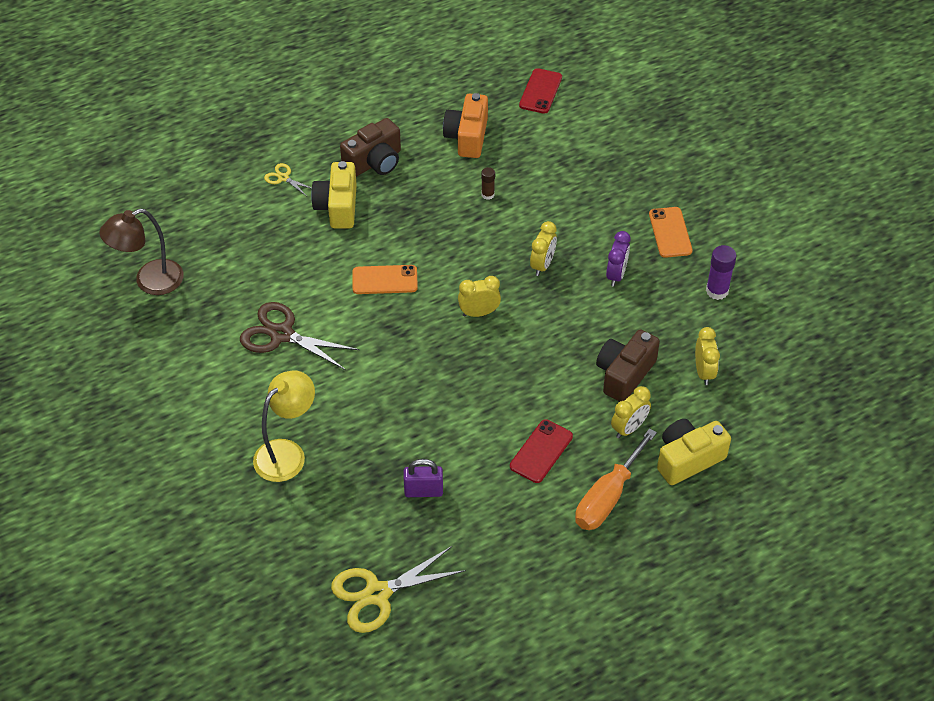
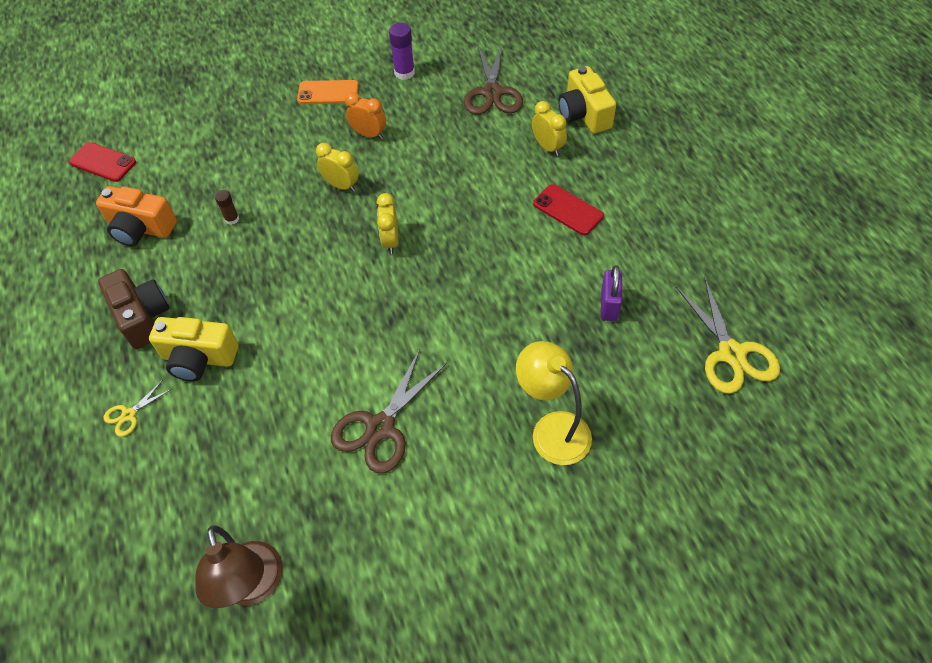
camera: 80 degrees left, 5 degrees up
orange phone [352,265,418,294] -> none
orange screwdriver [575,428,657,530] -> none
brown camera [596,329,660,402] -> none
purple clock [606,231,631,287] -> orange clock [345,92,386,139]
yellow clock [695,327,720,385] -> brown scissors [464,43,523,114]

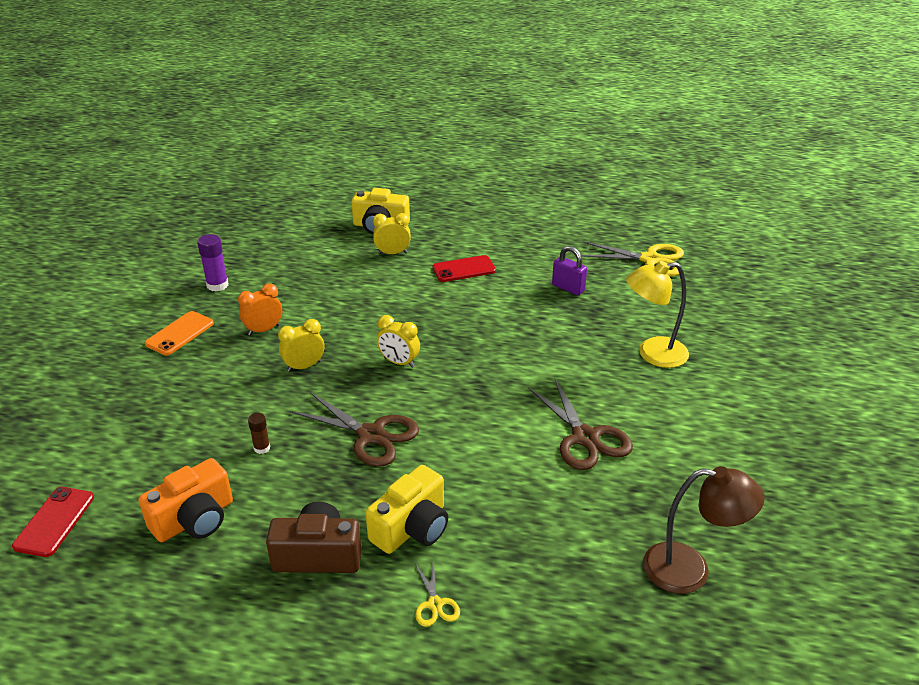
camera: 60 degrees left, 20 degrees down
red phone [69,142,136,182] -> red phone turned 45 degrees counterclockwise [12,487,94,557]
brown scissors [464,43,523,114] -> brown scissors moved to [290,392,419,467]

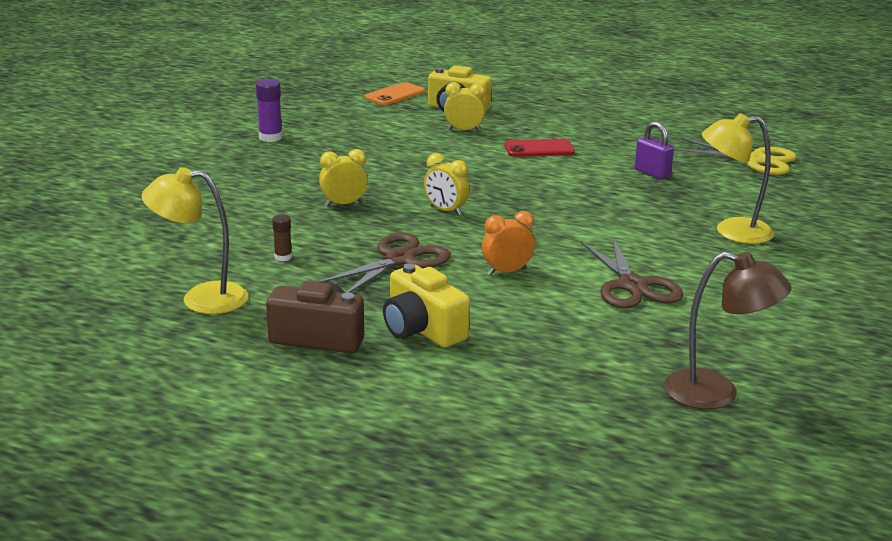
camera: 10 degrees right, 10 degrees down
red phone [12,487,94,557] -> none
orange camera [138,458,233,542] -> yellow lamp [141,167,248,314]
orange phone [145,311,214,355] -> orange phone moved to [365,82,425,105]
orange clock [238,283,282,336] -> orange clock moved to [482,211,535,275]
brown scissors [290,392,419,467] -> brown scissors turned 90 degrees counterclockwise [319,232,451,293]
yellow camera [365,465,448,554] -> yellow camera turned 90 degrees clockwise [383,264,470,348]
yellow scissors [415,561,460,627] -> none

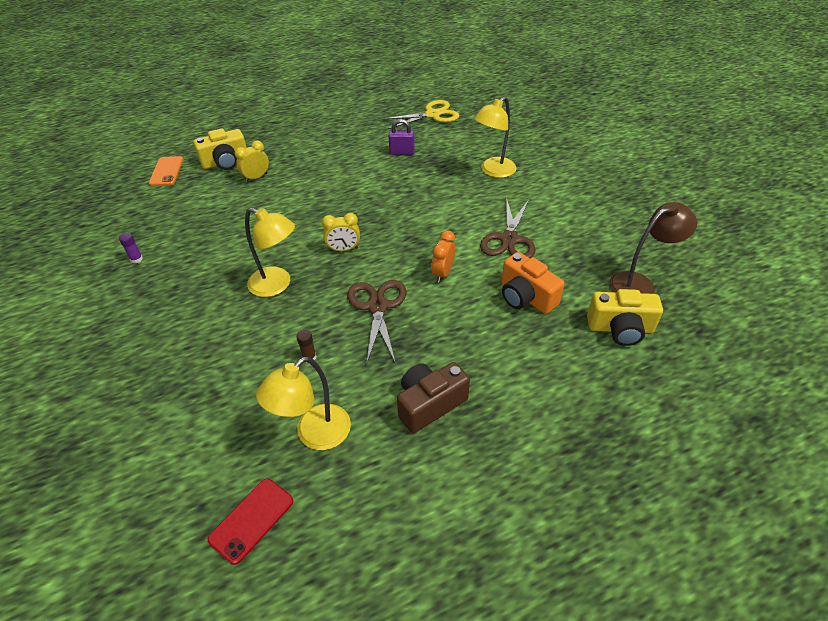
camera: 45 degrees left, 20 degrees up
purple glue stick [256,79,282,142] -> purple glue stick [119,233,143,263], size x0.61
yellow clock [319,149,368,206] -> yellow lamp [245,208,295,297]
yellow camera [383,264,470,348] -> yellow camera moved to [587,289,663,346]
red phone [505,139,575,157] -> red phone moved to [208,478,293,565]
brown scissors [581,237,683,308] -> brown scissors turned 75 degrees clockwise [480,197,536,258]
none -> orange camera [501,252,565,314]

